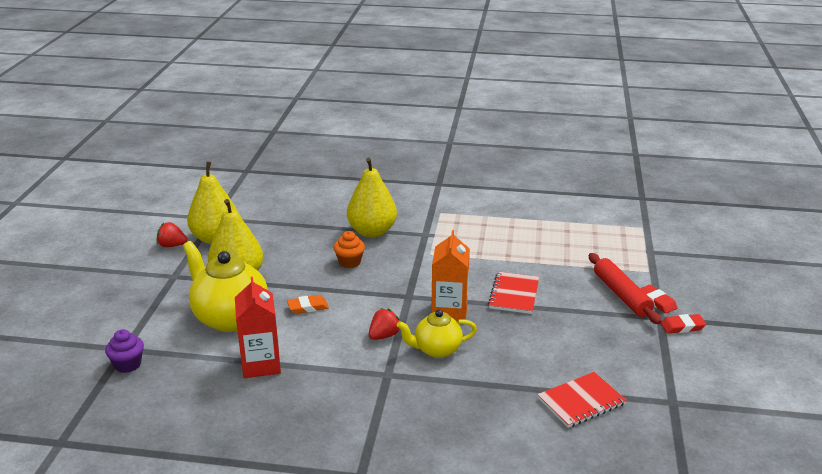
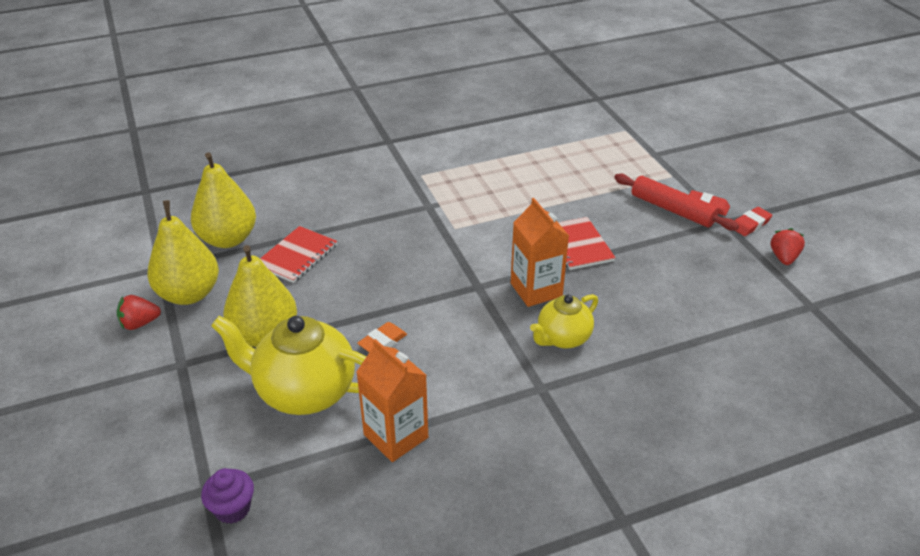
camera: 30 degrees left, 10 degrees up
red carton [235,277,281,378] -> orange carton [357,339,428,462]
orange cupcake [334,231,365,268] -> none
yellow pear [347,158,397,238] -> yellow pear moved to [191,152,256,248]
red strawberry [369,308,400,340] -> red strawberry moved to [771,228,805,265]
red notebook [537,372,627,428] -> red notebook moved to [260,226,337,283]

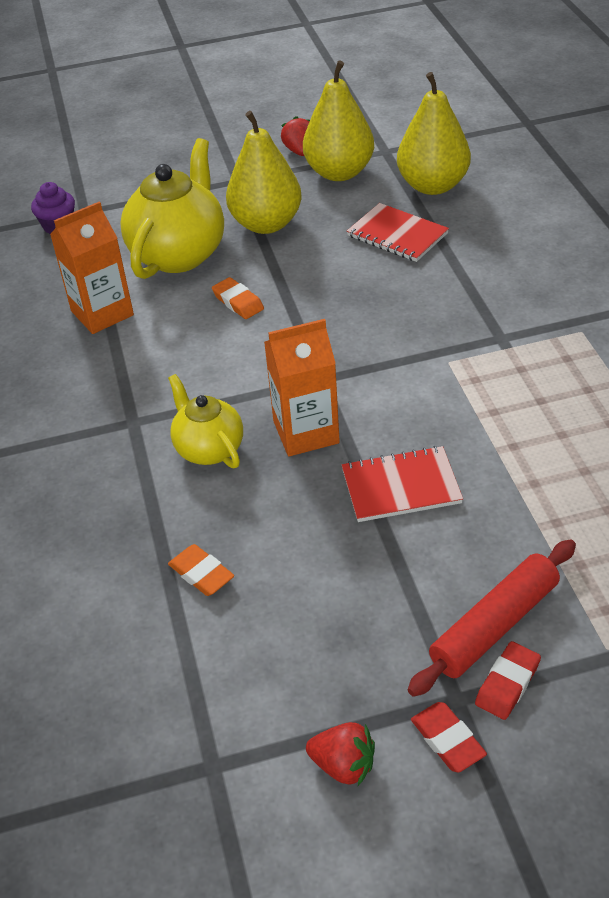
camera: 100 degrees right, 5 degrees up
none -> orange eraser [168,544,234,596]

